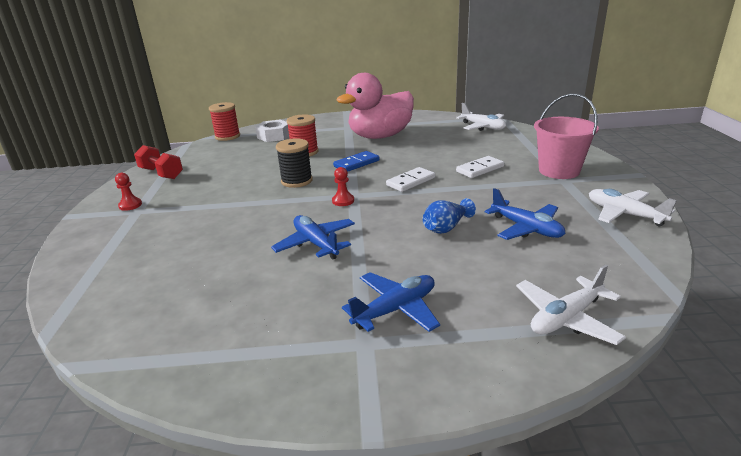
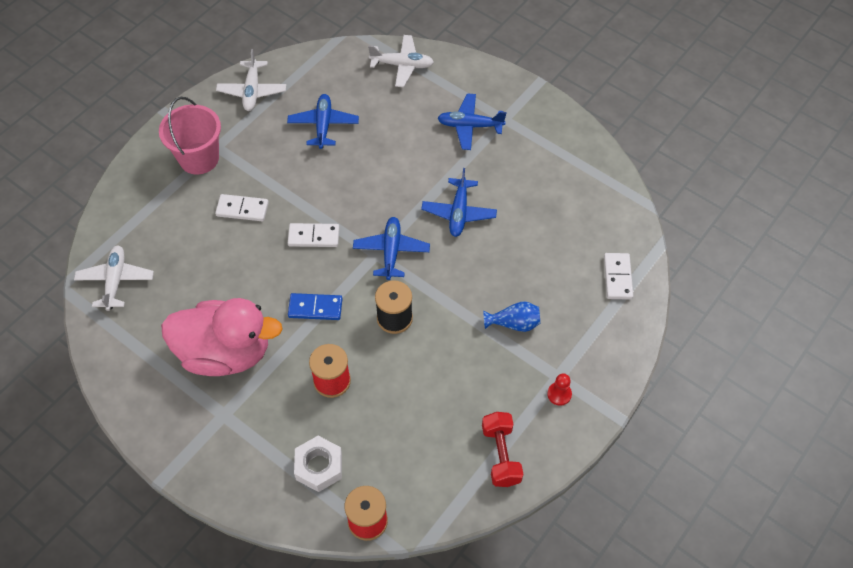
camera: 140 degrees left, 30 degrees up
red pawn [332,167,354,206] -> blue plane [353,217,430,280]
blue vase [423,198,476,234] -> blue vase moved to [483,301,541,332]
none -> white domino [604,253,633,300]

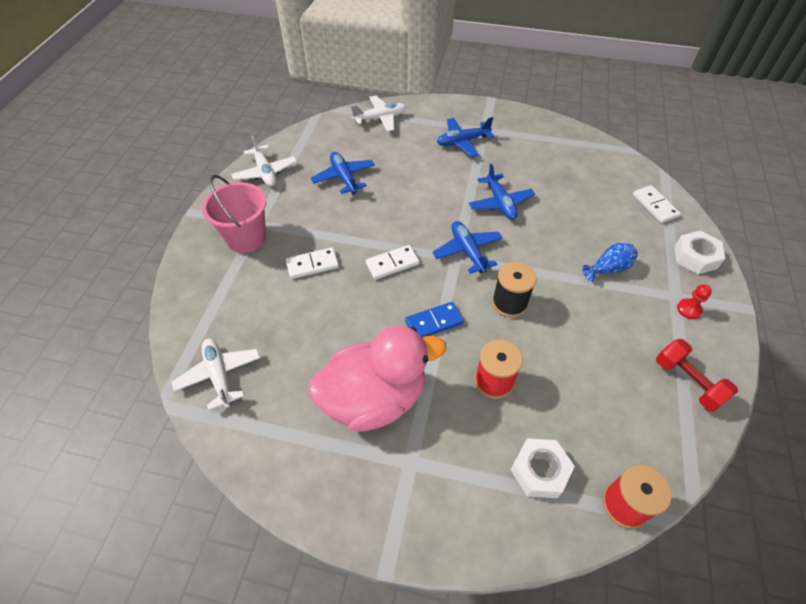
camera: 25 degrees left, 5 degrees down
none -> white nut [675,230,725,274]

